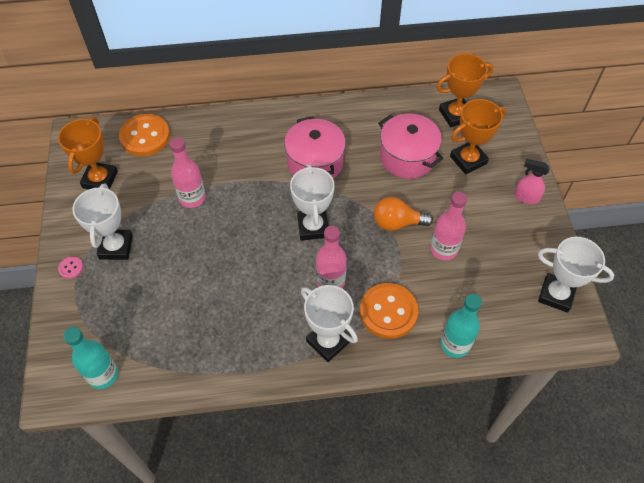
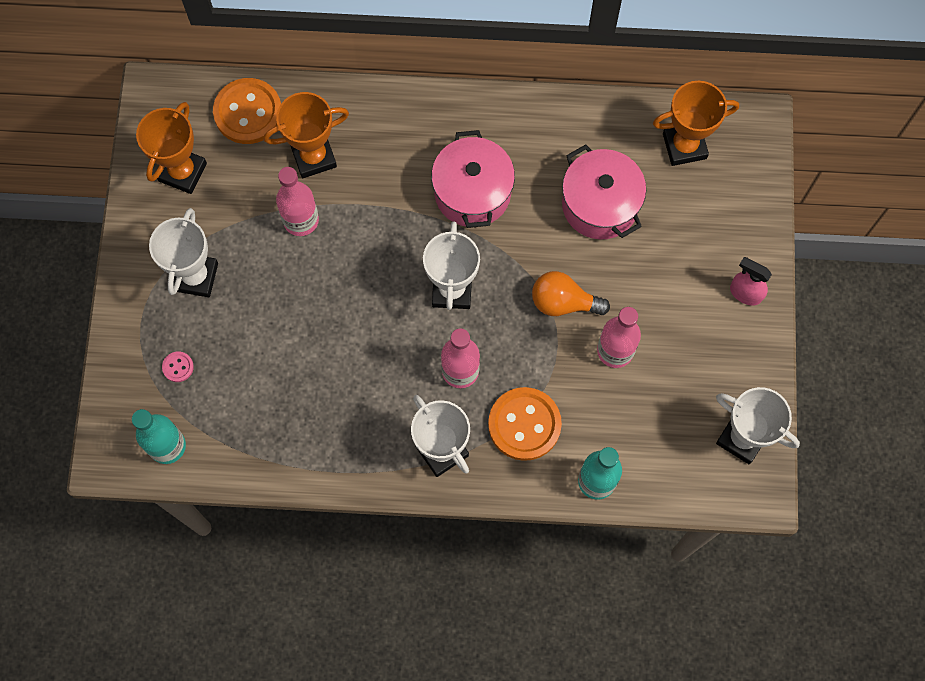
camera: 10 degrees right, 15 degrees up
pink button [58,256,83,279] -> pink button moved to [162,352,194,382]
orange trophy [450,99,506,174] -> orange trophy moved to [264,92,349,178]

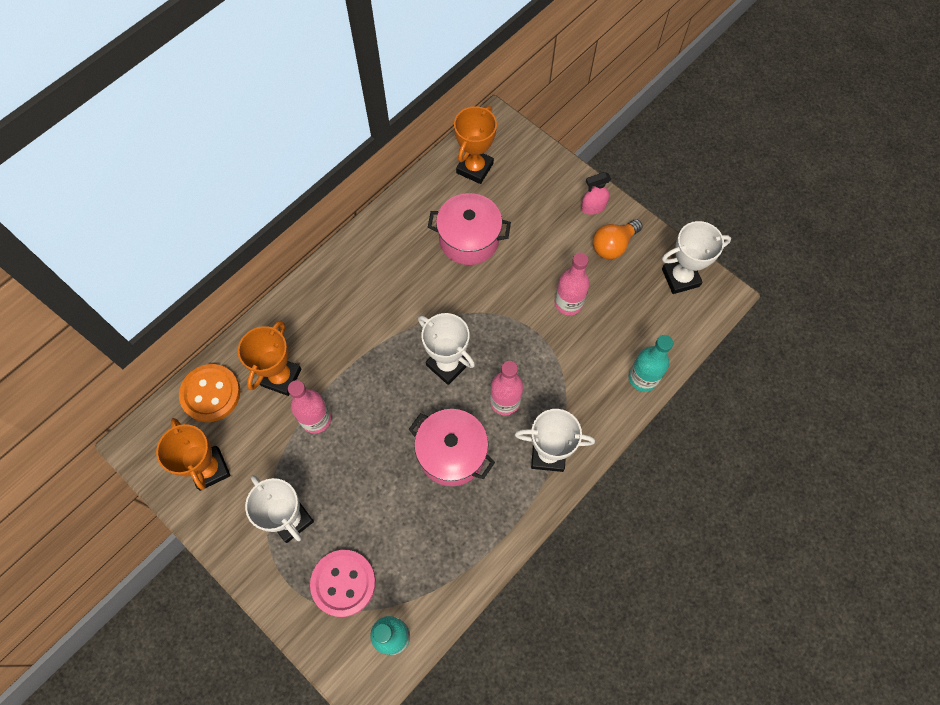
camera: 50 degrees left, 5 degrees down
pink button [162,352,194,382] -> pink button [310,550,376,617], size x2.33
pink pot [431,130,515,228] -> pink pot moved to [409,409,495,486]
orange button [488,387,562,461] -> none
orange light bulb [532,271,610,316] -> orange light bulb moved to [593,219,643,259]

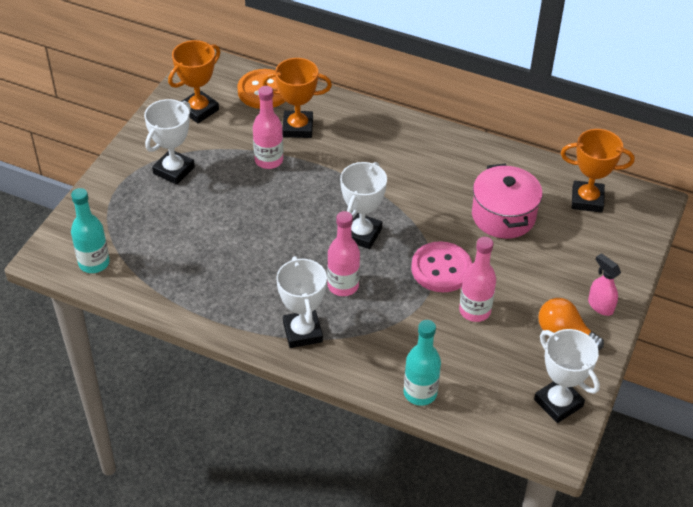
camera: 70 degrees right, 20 degrees down
pink button [310,550,376,617] -> pink button moved to [411,241,472,292]
pink pot [409,409,495,486] -> none

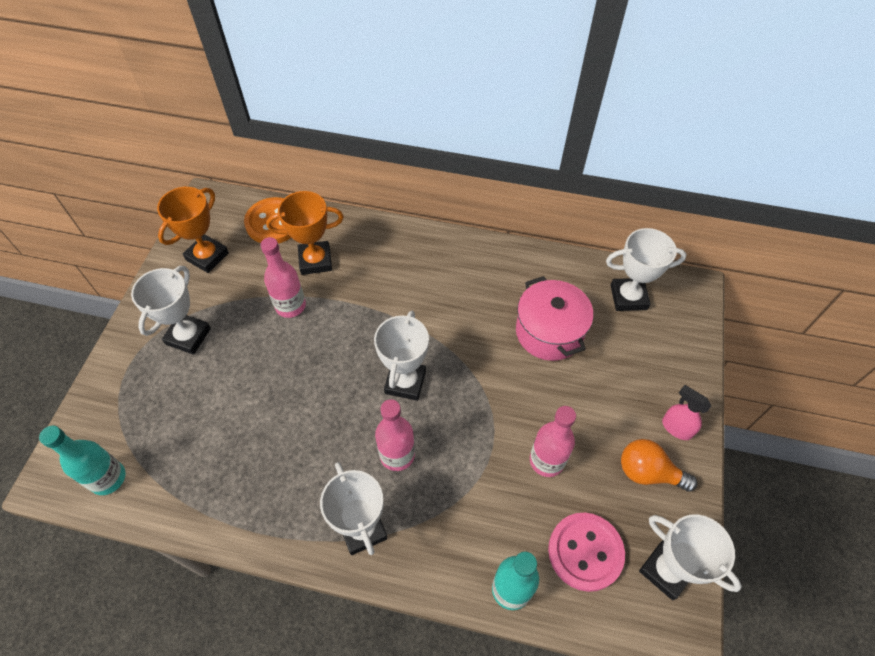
camera: 10 degrees left, 10 degrees up
pink button [411,241,472,292] -> pink button moved to [548,513,625,592]
orange trophy [561,129,635,213] -> white trophy [606,228,687,311]

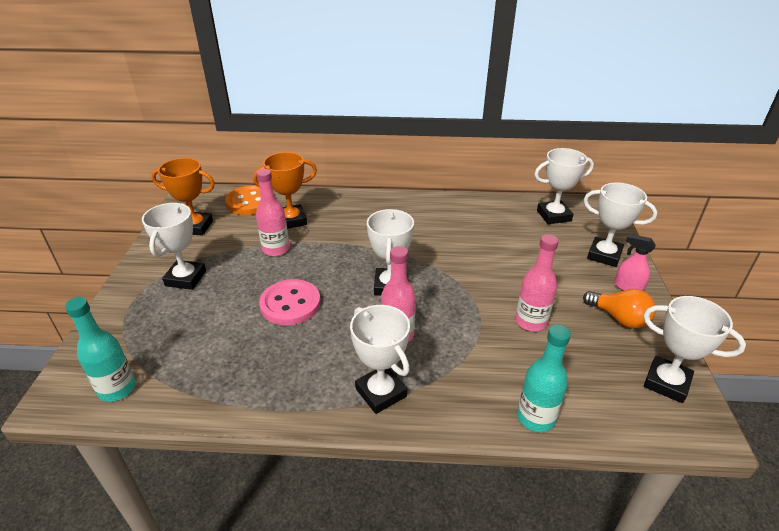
camera: 10 degrees left, 20 degrees down
orange trophy [157,187,229,273] -> orange trophy turned 75 degrees clockwise [151,158,215,236]
pink pot [516,276,593,361] -> none
pink button [548,513,625,592] -> pink button moved to [259,279,321,325]
orange light bulb [621,439,697,492] -> orange light bulb turned 150 degrees counterclockwise [583,289,656,328]
none -> white trophy [583,182,657,267]

